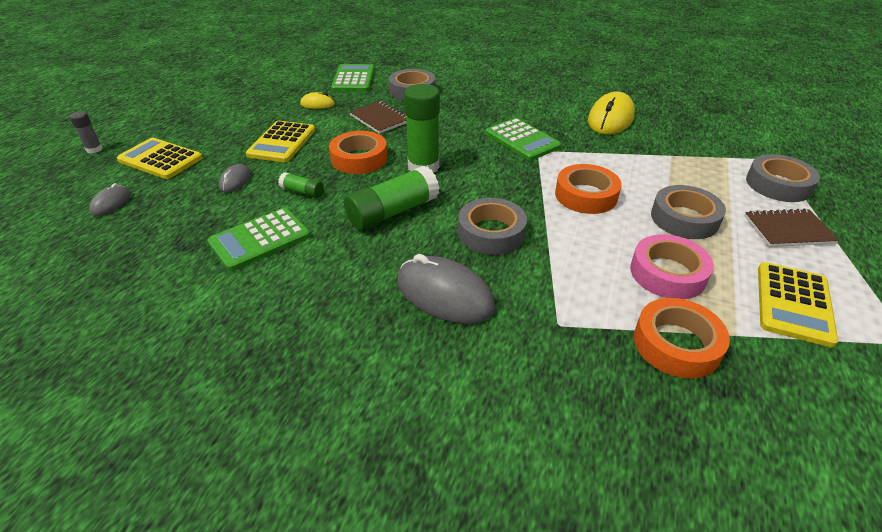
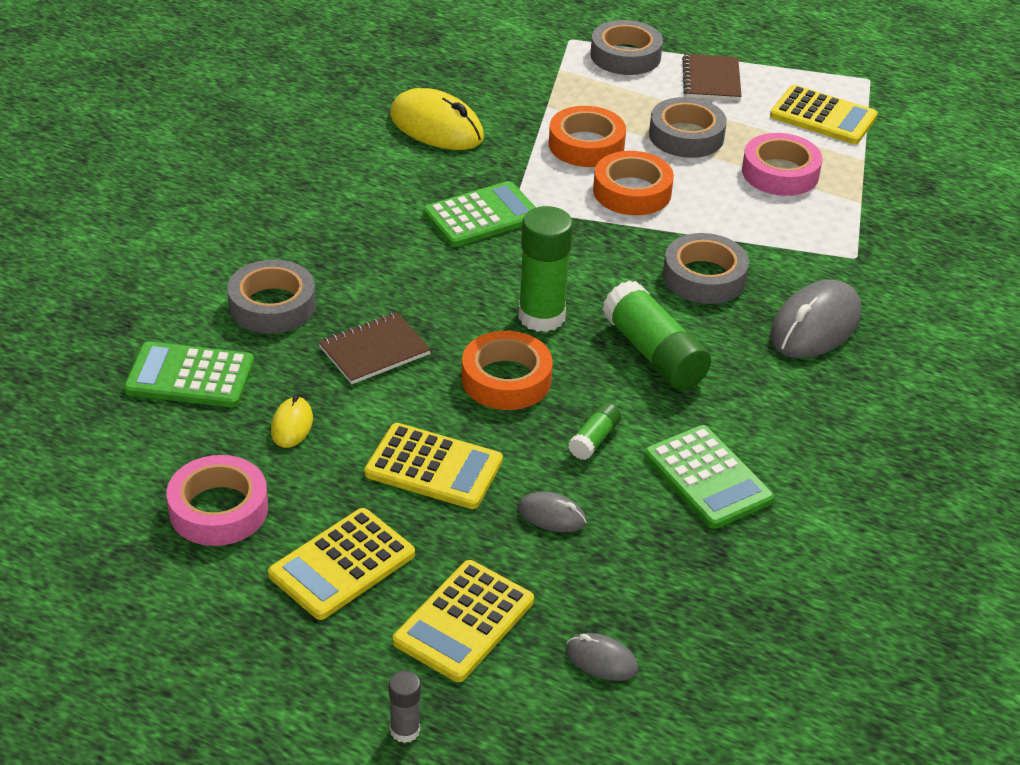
camera: 85 degrees left, 0 degrees up
orange tape [634,298,730,379] -> orange tape moved to [549,106,626,167]
none -> pink tape [166,455,268,546]
none -> yellow calculator [268,508,415,620]

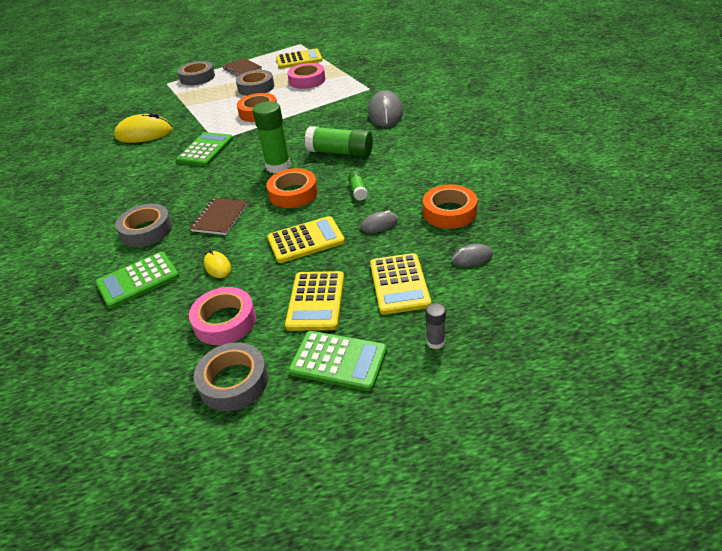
camera: 35 degrees left, 0 degrees up
orange tape [549,106,626,167] -> orange tape moved to [423,185,477,229]
green calculator [644,425,774,529] -> green calculator moved to [289,331,387,391]
grey tape [663,233,749,304] -> grey tape moved to [194,342,268,411]

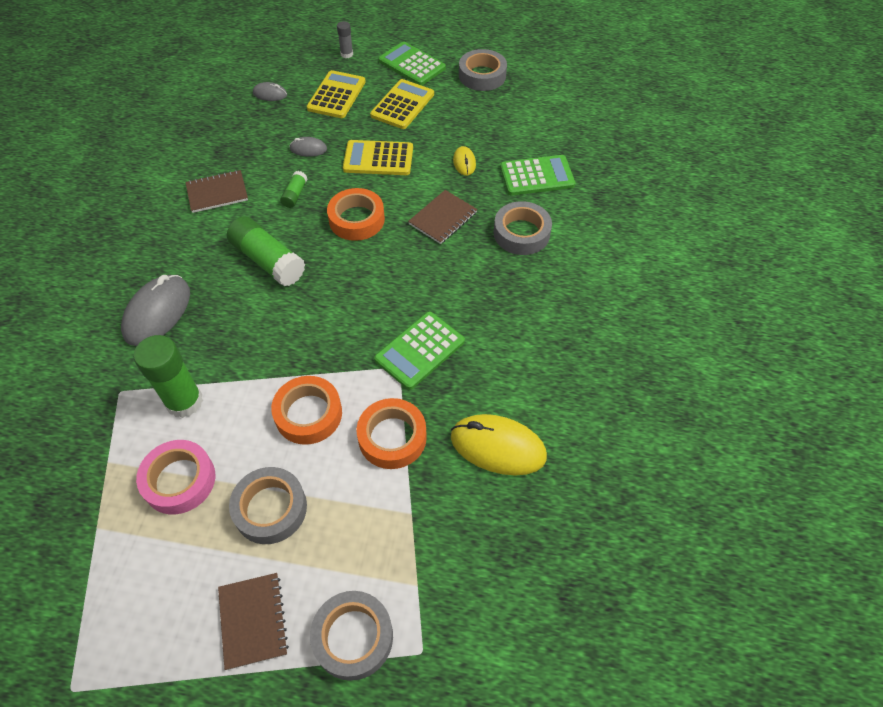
camera: 160 degrees left, 15 degrees up
pink tape [189,287,256,345] -> none
green glue stick [253,101,291,173] -> green glue stick moved to [134,335,203,418]
yellow calculator [276,48,322,69] -> none
orange tape [423,185,477,229] -> orange tape moved to [357,398,427,469]
none -> brown notebook [185,170,248,213]

